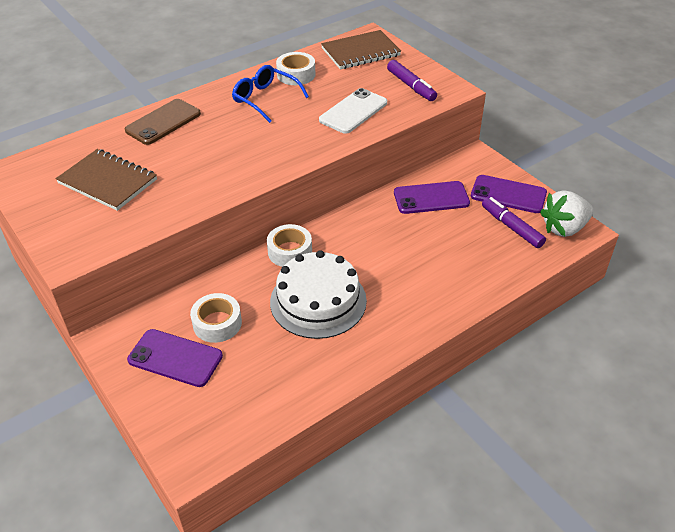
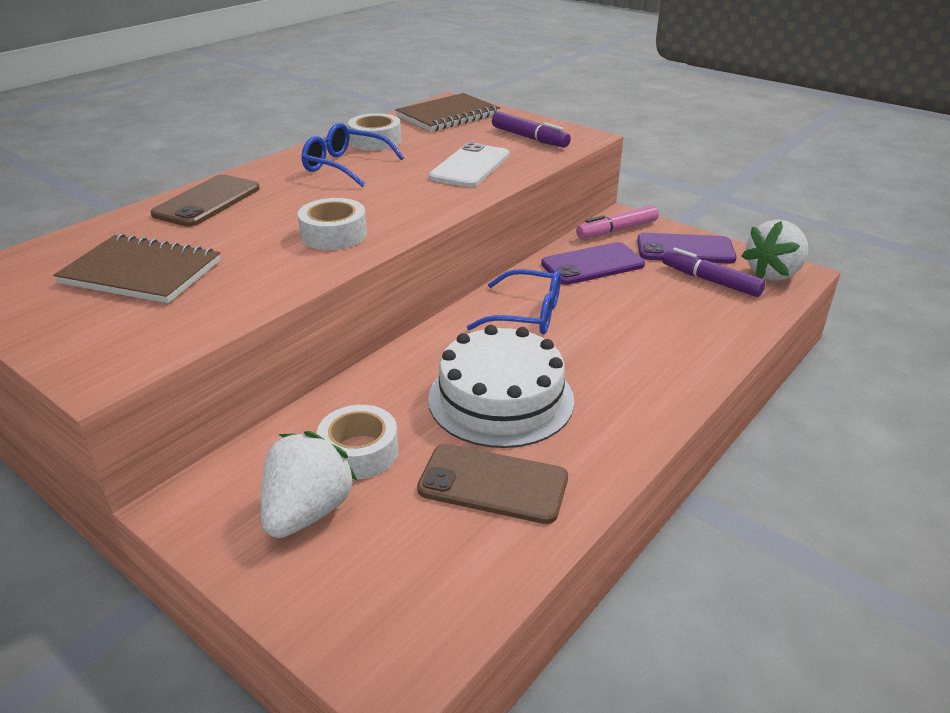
camera: 15 degrees left, 10 degrees down
purple phone [127,329,223,387] -> white strawberry [261,431,358,538]
white tape [267,224,312,267] -> white tape moved to [298,198,367,250]
none -> brown phone [417,444,568,524]
none -> blue glasses [467,269,561,334]
none -> pink marker [576,205,659,239]

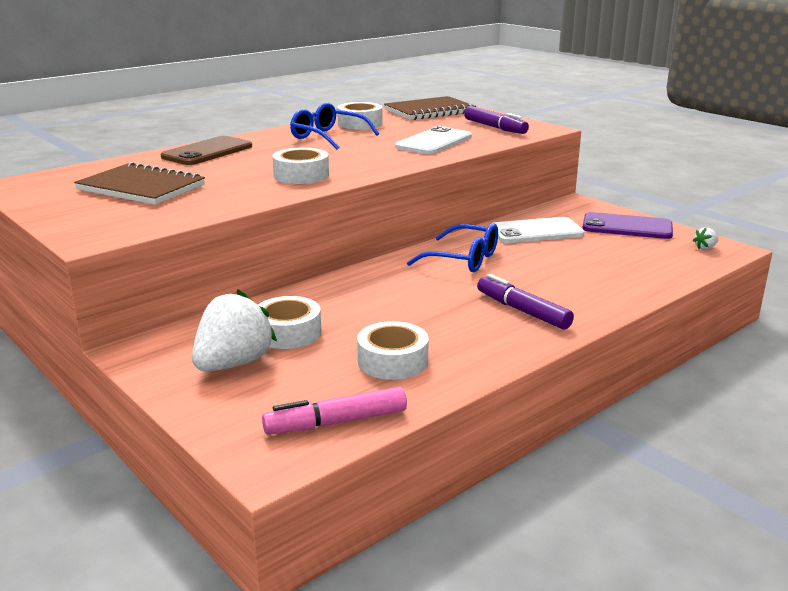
camera: 10 degrees right, 10 degrees down
brown phone [417,444,568,524] -> white tape [357,321,429,380]
white cake [428,325,574,448] -> none
purple phone [541,242,645,285] -> white phone [491,217,585,243]
pink marker [576,205,659,239] -> pink marker moved to [262,387,407,435]
purple marker [663,248,765,297] -> purple marker moved to [477,274,574,330]
white strawberry [742,220,809,281] -> white strawberry [693,227,718,250], size x0.40

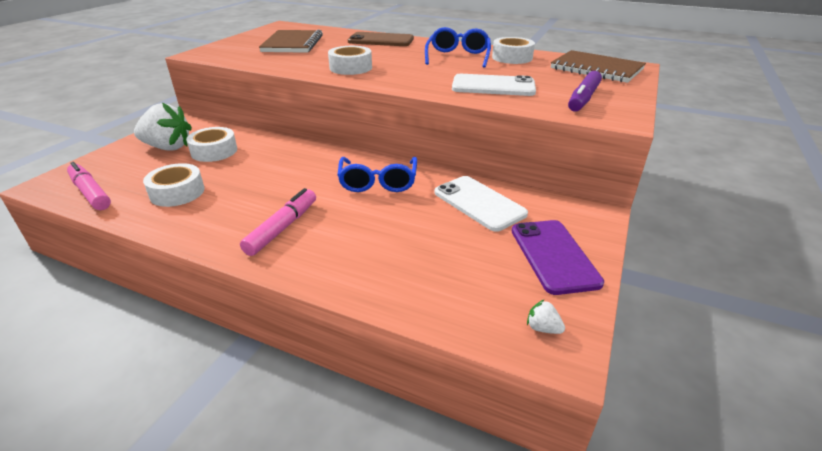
camera: 65 degrees right, 10 degrees up
purple marker [477,274,574,330] -> pink marker [240,188,316,256]

